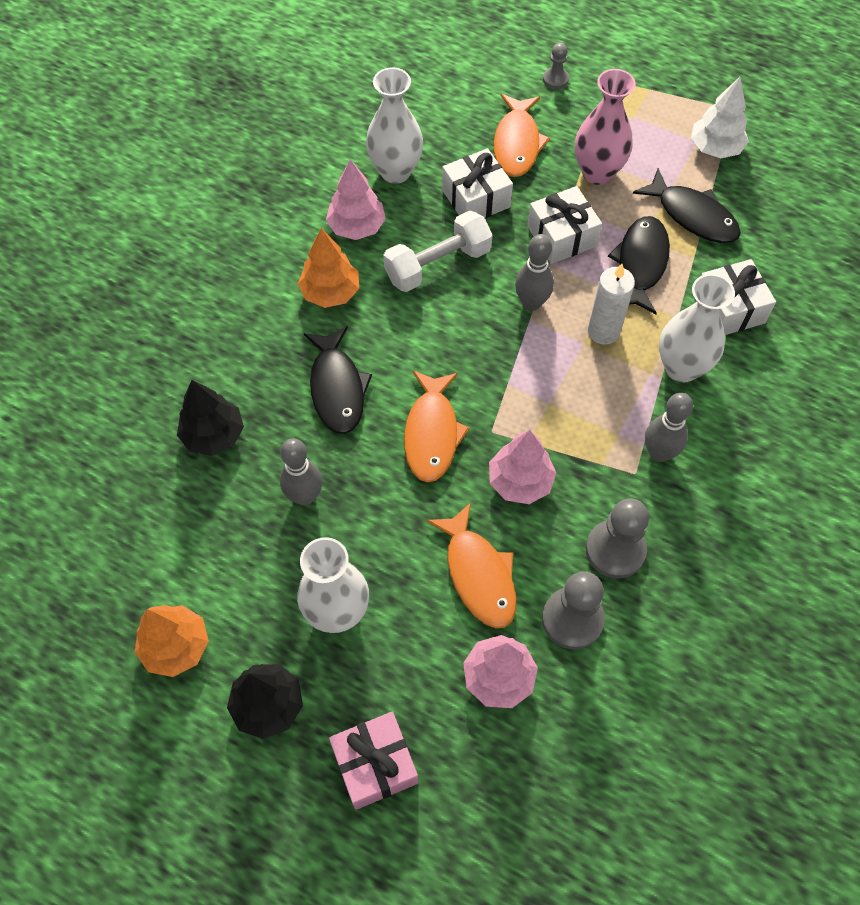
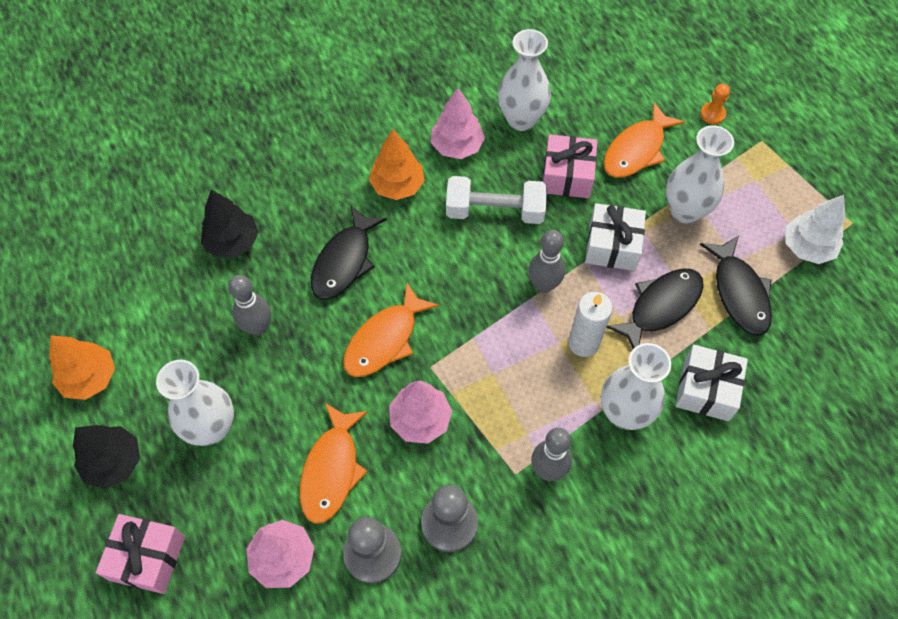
camera: 35 degrees right, 0 degrees up
white gift [442,148,513,218] -> pink gift [543,134,597,198]
grey pawn [543,43,569,89] -> orange pawn [700,84,730,124]
pink vase [575,69,636,185] -> white vase [666,125,734,223]

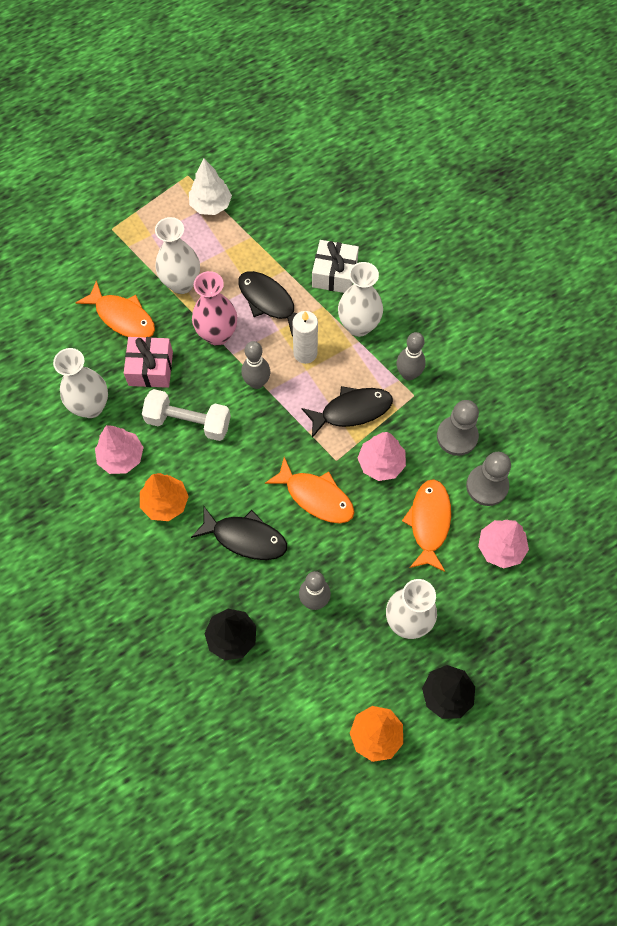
camera: 95 degrees left, 5 degrees up
pink gift [96,514,185,594] -> none
orange fish [300,403,368,524] -> orange fish turned 90 degrees counterclockwise [402,479,451,572]
white dumbbell [446,176,547,224] -> white dumbbell turned 75 degrees counterclockwise [142,389,231,441]
white gift [585,203,646,271] -> pink vase [192,271,237,346]
orange pawn [700,84,730,124] -> none
black fish [700,236,772,336] -> black fish moved to [301,386,393,438]

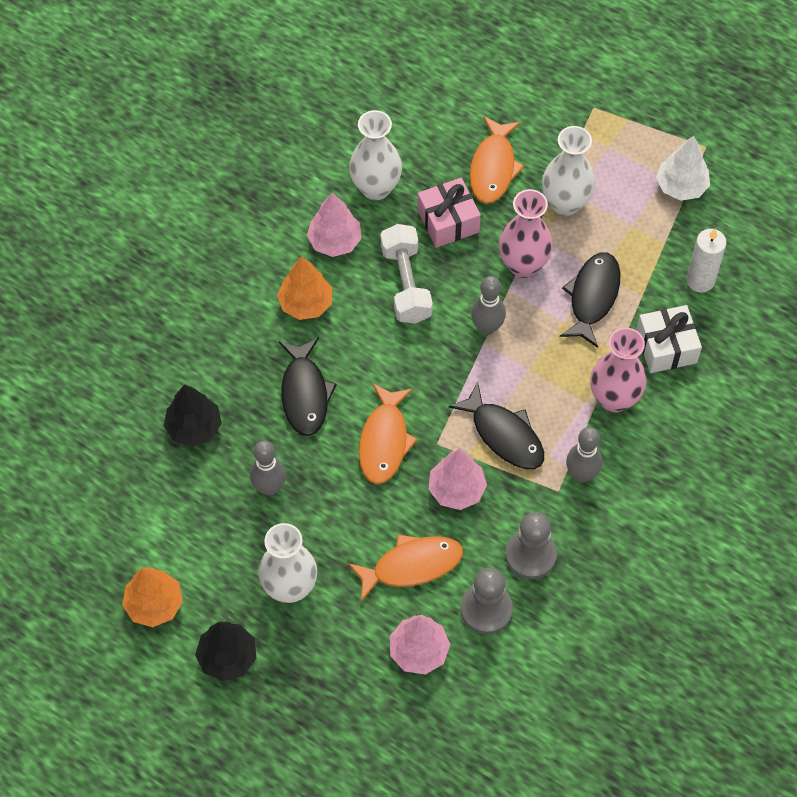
camera: 65 degrees right, 5 degrees down
white candle [293,311,318,364] -> white candle moved to [686,228,727,292]
white vase [338,262,383,337] -> pink vase [590,328,647,413]

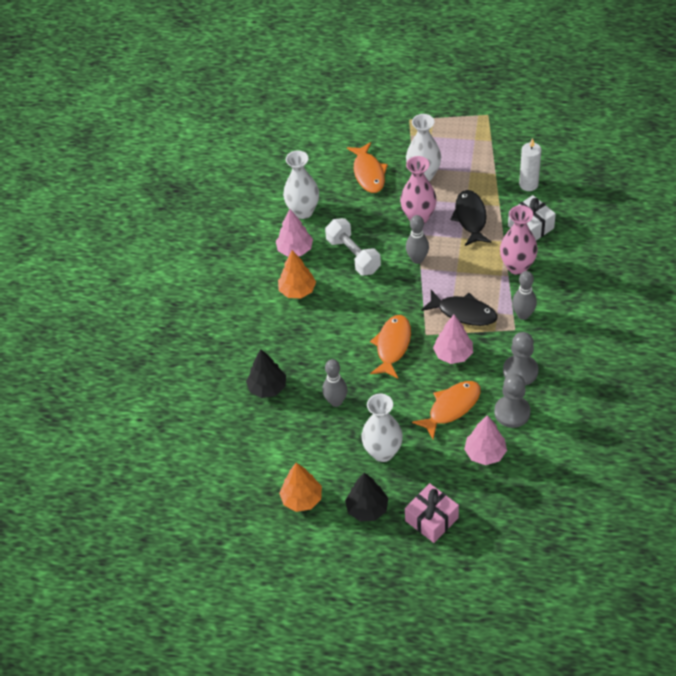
camera: 20 degrees left, 10 degrees down
black fish [279,337,337,436] -> none
orange fish [359,384,418,484] -> orange fish turned 150 degrees counterclockwise [370,315,411,379]
pink gift [417,178,481,248] -> pink gift moved to [405,483,459,543]
white tree [656,136,710,201] -> none

